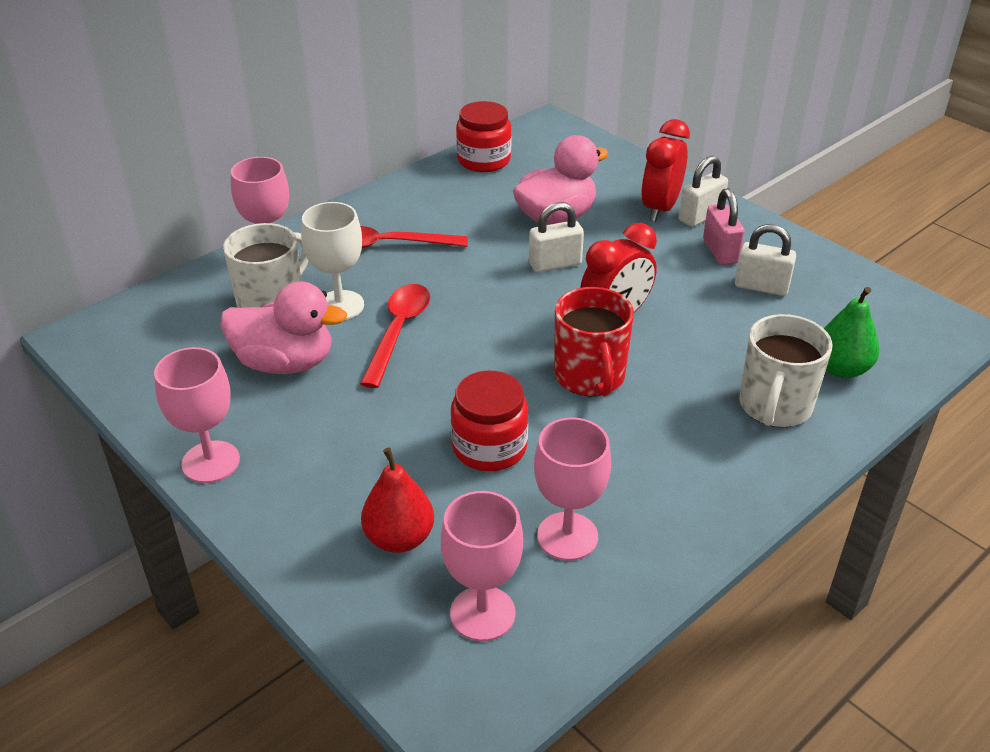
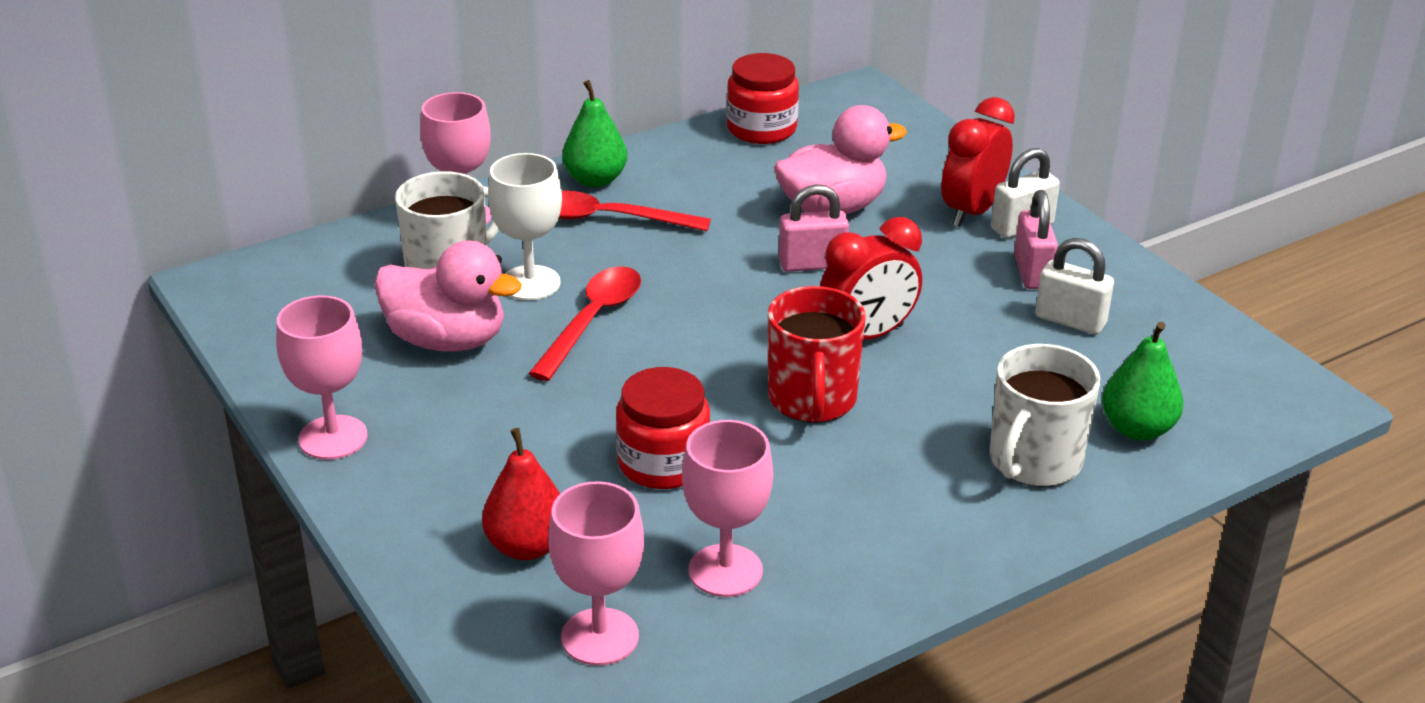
camera: 10 degrees right, 5 degrees down
white padlock [529,202,584,273] -> pink padlock [779,184,849,272]
none -> green pear [562,80,627,187]

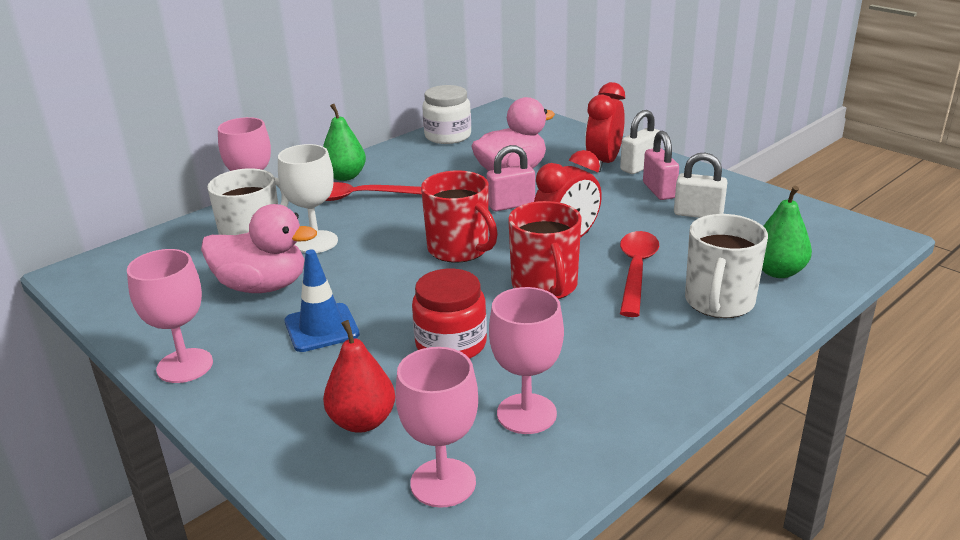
camera: 10 degrees left, 5 degrees down
red spoon [528,266,641,381] -> red spoon moved to [620,231,659,317]
red jar [727,53,799,144] -> white jar [422,85,471,144]
none -> blue traffic cone [285,250,360,352]
none -> red mug [421,170,498,263]

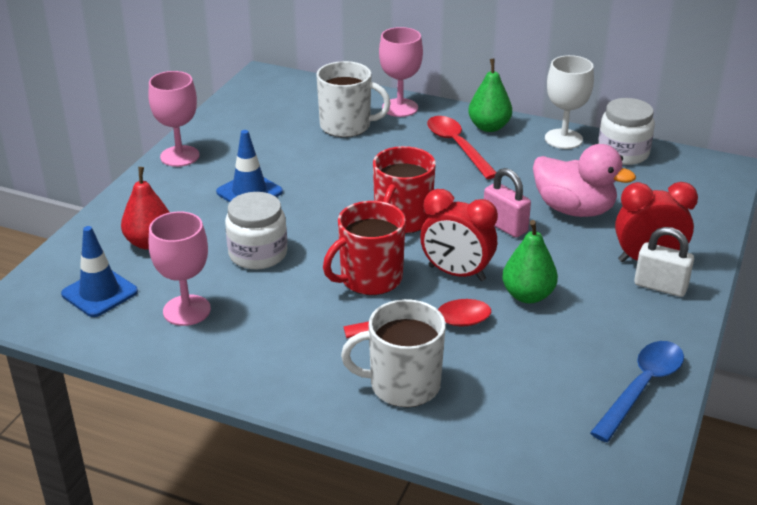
camera: 65 degrees right, 5 degrees up
pink duck [201,204,317,293] -> none
white goblet [278,144,338,253] -> white goblet moved to [545,55,594,149]
pink goblet [395,347,478,508] -> blue traffic cone [61,226,138,317]
red jar [412,269,487,359] -> white jar [225,192,287,269]
pink padlock [643,131,679,200] -> none
white padlock [674,153,728,218] -> none
green pear [762,186,812,278] -> green pear moved to [502,220,558,303]
none -> blue spoon [590,341,684,442]

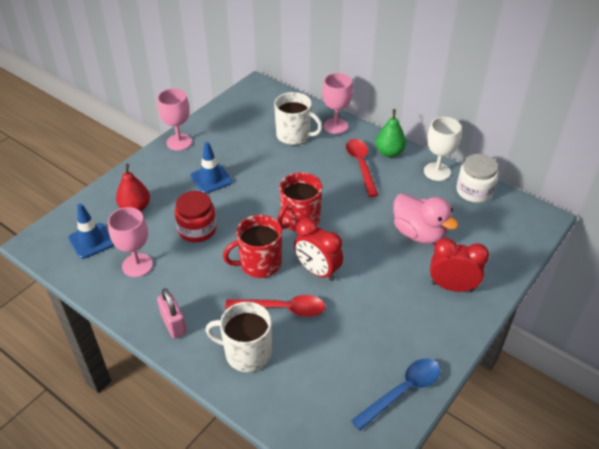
camera: 15 degrees right, 10 degrees up
white jar [225,192,287,269] -> red jar [175,191,217,242]
pink padlock [484,168,531,238] -> pink padlock moved to [157,288,187,339]
green pear [502,220,558,303] -> none
white padlock [634,227,694,297] -> none

